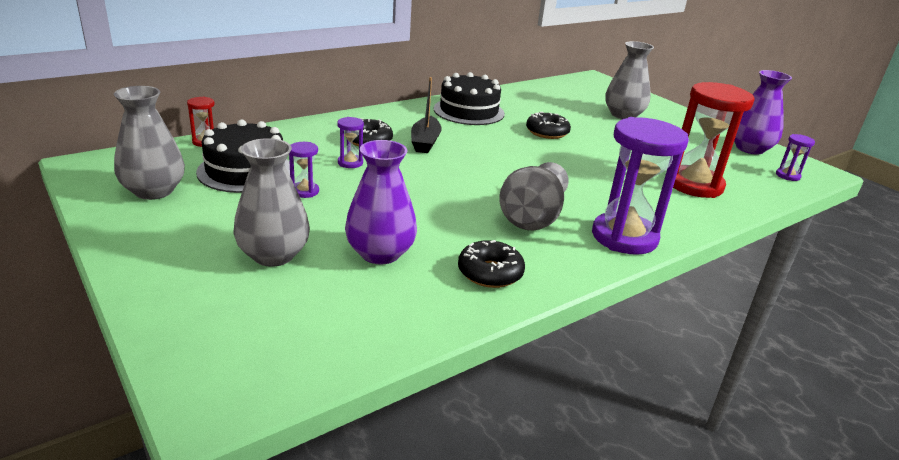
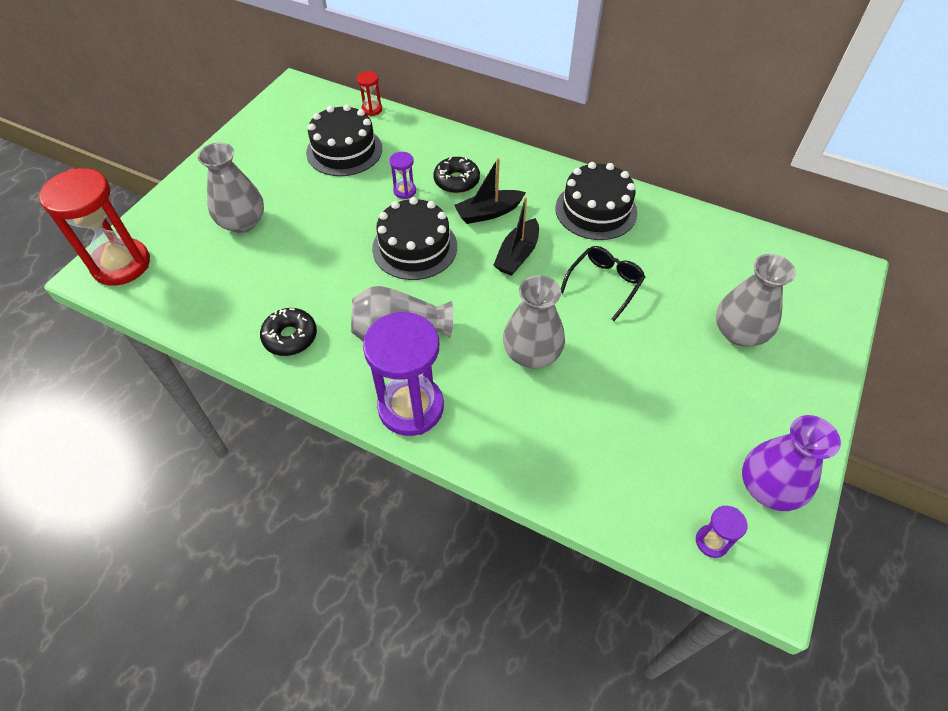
camera: 65 degrees right, 25 degrees up
grey vase [114,86,185,200] -> grey vase moved to [503,275,565,368]
purple hourglass [289,142,319,198] -> none
purple vase [345,140,417,264] -> none
black donut [526,112,571,139] -> black glasses [561,246,645,321]
red hourglass [673,82,755,198] -> red hourglass moved to [39,168,150,286]
none -> black cake [372,197,457,280]
none -> black boat [493,197,539,276]

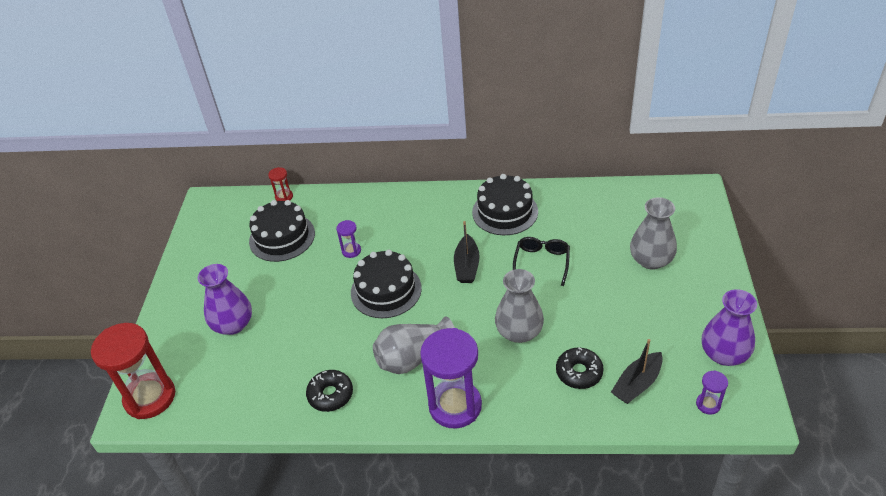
camera: 20 degrees left, 10 degrees down
grey vase [197,142,264,233] -> purple vase [198,264,252,335]
black donut [433,157,480,193] -> black donut moved to [556,347,604,389]
black boat [454,158,526,224] -> black boat moved to [611,339,663,404]

